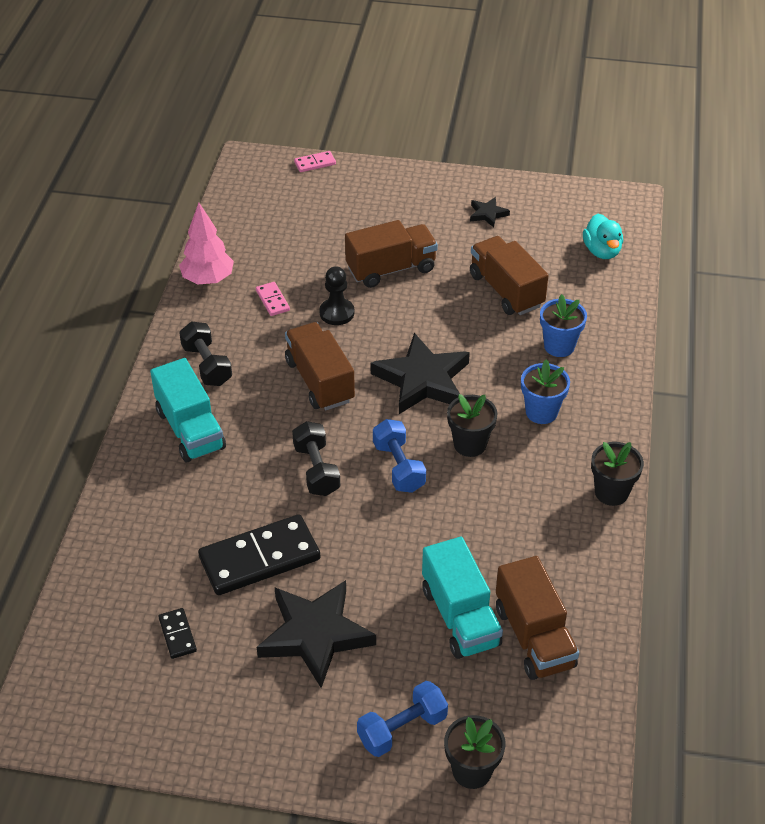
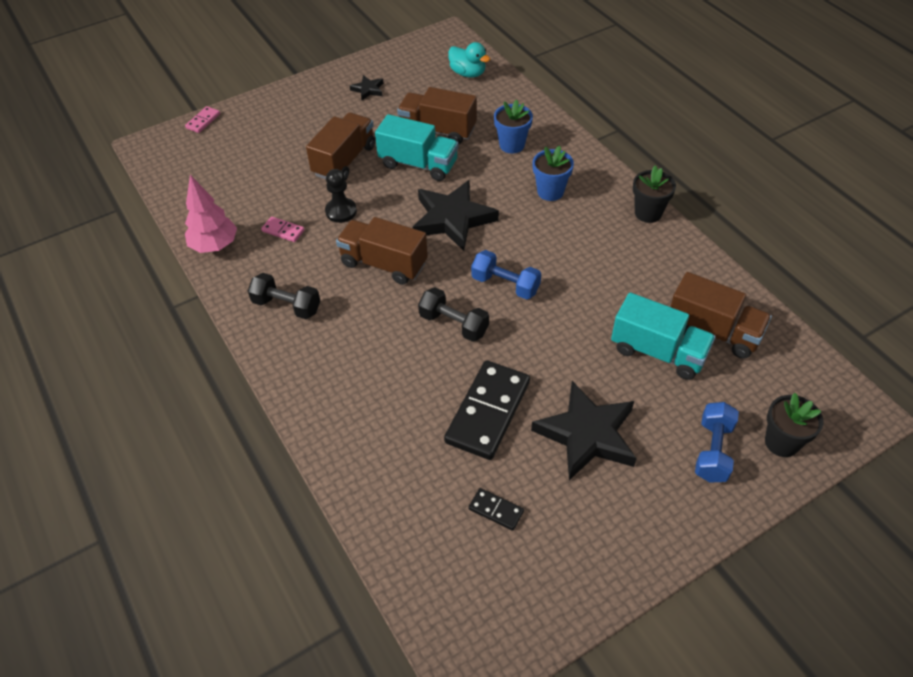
camera: 40 degrees left, 5 degrees up
turquoise truck [150,358,226,462] -> turquoise truck moved to [375,114,459,181]
black flower pot [447,394,498,457] -> none

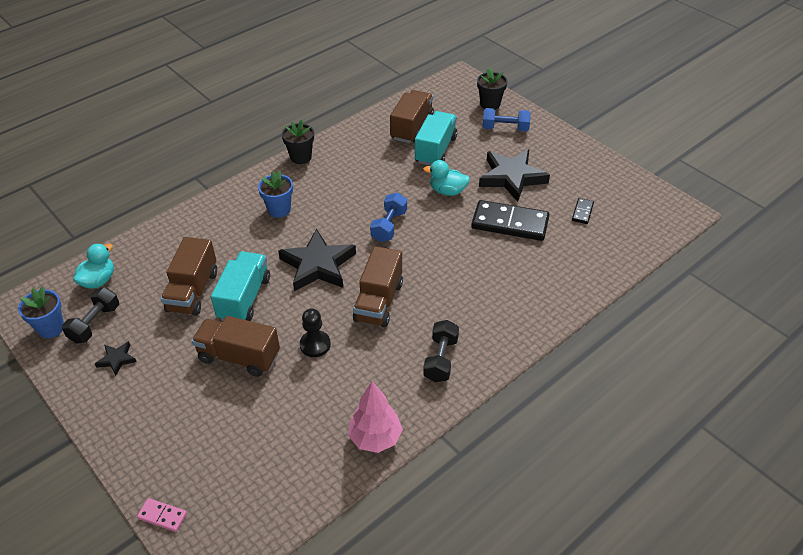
camera: 100 degrees left, 5 degrees down
pink domino [261,217,305,242] -> none
black dumbbell [418,287,489,342] -> black dumbbell moved to [62,287,119,344]
blue flower pot [494,100,533,154] -> blue flower pot moved to [18,287,64,338]
none -> turquoise duck [423,160,470,196]

